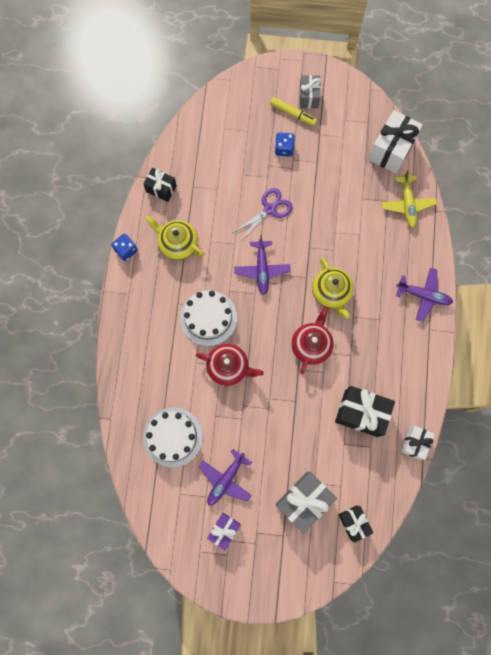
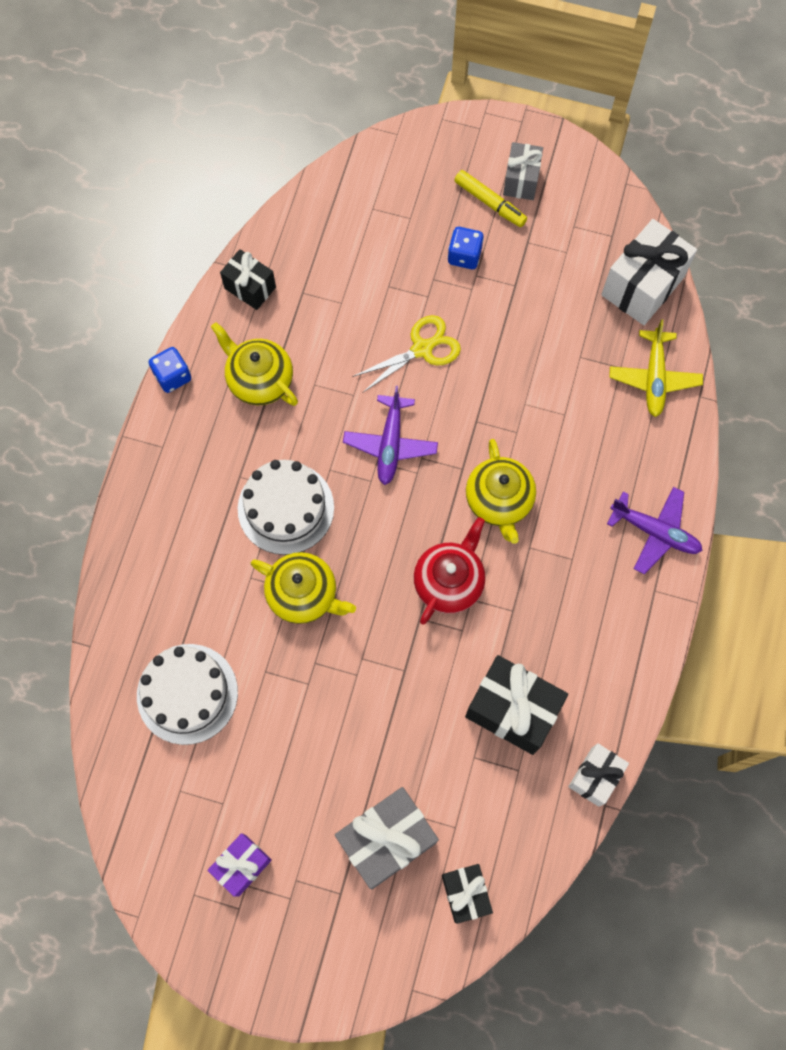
camera: 10 degrees right, 5 degrees down
red teapot [196,344,264,386] -> yellow teapot [251,552,356,624]
purple plane [199,449,252,505] -> none
purple scissors [233,188,293,240] -> yellow scissors [352,315,461,392]

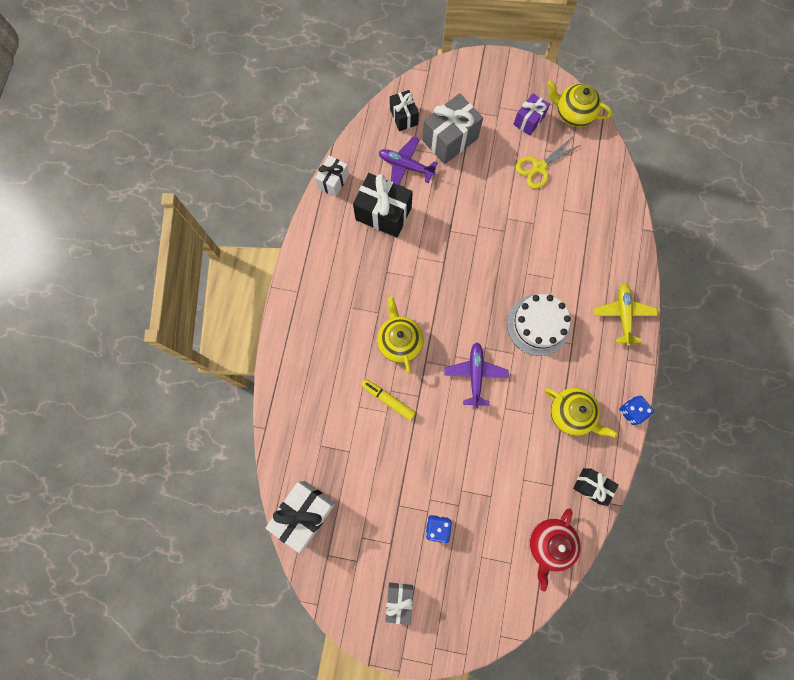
camera: 175 degrees right, 5 degrees up
white cake [137,644,238,745] -> none
yellow teapot [251,552,356,624] -> yellow teapot moved to [547,80,612,127]
yellow scissors [352,315,461,392] -> yellow scissors moved to [515,137,580,189]
red teapot [414,517,485,625] -> red teapot moved to [529,508,581,591]
yellow marker [454,170,527,227] -> yellow marker moved to [361,379,416,420]
purple plane [607,487,703,574] -> purple plane moved to [379,137,438,185]
yellow plane [609,319,703,417] -> yellow plane moved to [594,283,658,346]

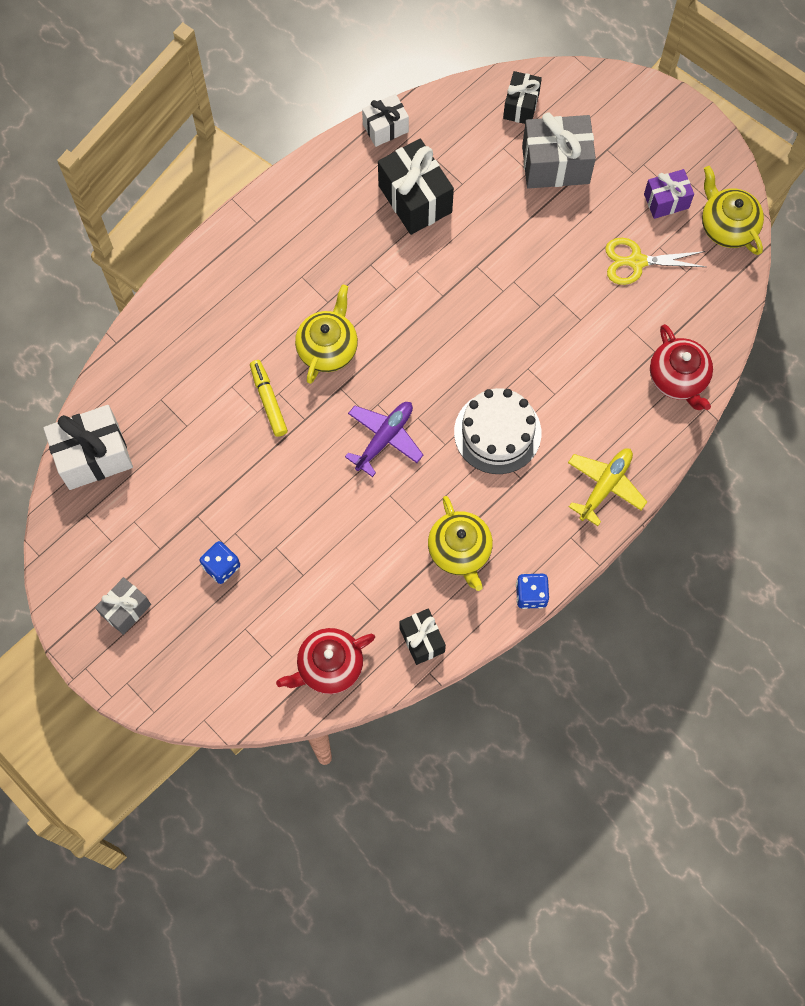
camera: 35 degrees right, 5 degrees down
purple plane [379,137,438,185] -> none
none -> red teapot [650,324,713,410]

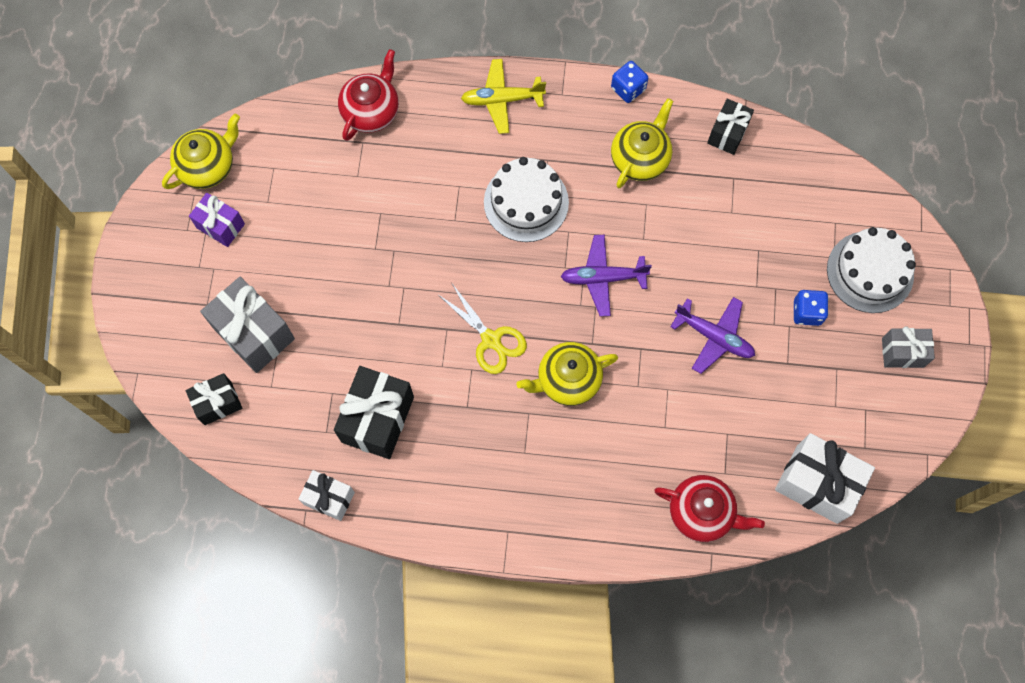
camera: 130 degrees left, 0 degrees up
yellow marker [250,360,288,437] -> none
red teapot [276,628,375,694] -> red teapot moved to [654,475,765,542]
yellow scissors [605,238,706,285] -> yellow scissors moved to [439,284,527,374]
yellow teapot [702,166,764,255] -> yellow teapot turned 150 degrees counterclockwise [162,114,240,189]
none -> purple plane [670,297,755,374]
none -> white cake [827,227,916,313]

